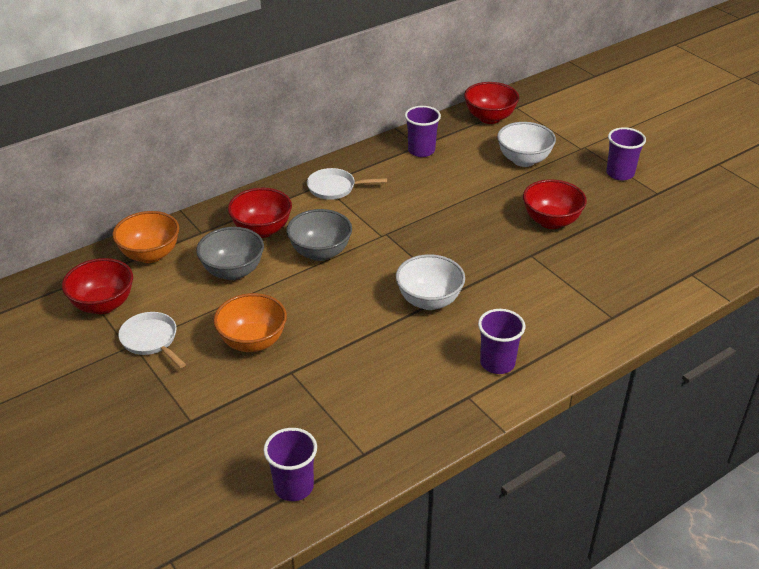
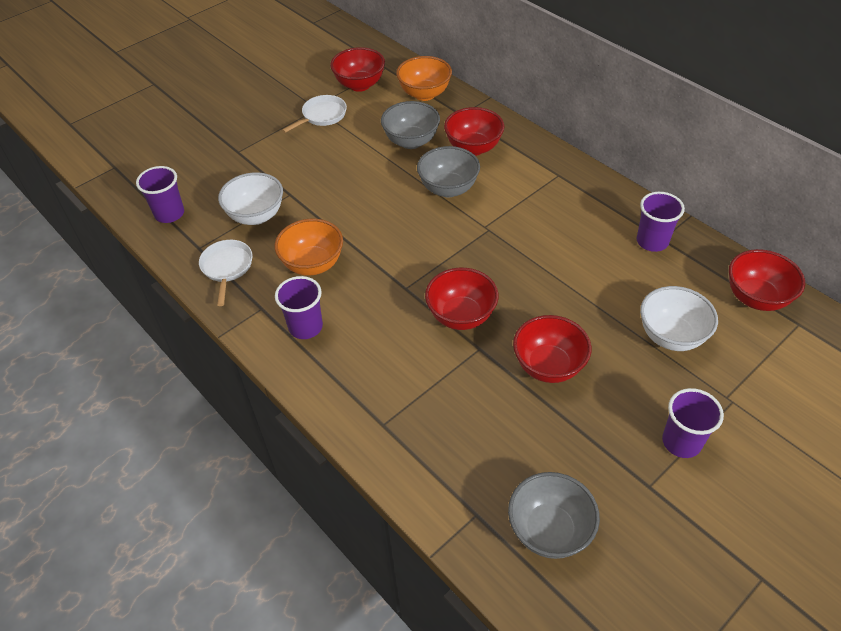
camera: 85 degrees right, 10 degrees up
orange bowl [213,293,287,352] -> orange bowl moved to [275,219,343,276]
white pan [307,168,387,200] -> white pan moved to [199,240,253,306]
white bowl [396,254,465,310] -> white bowl moved to [218,172,283,225]
none -> red bowl [425,268,499,330]
none -> grey bowl [508,472,600,559]

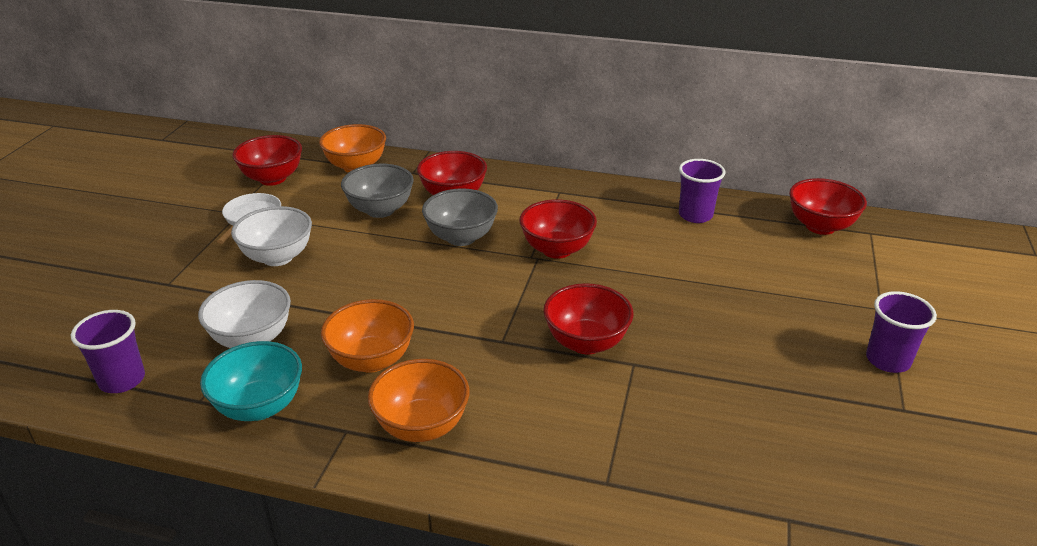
camera: 35 degrees left, 15 degrees down
white pan [199,240,253,306] -> turquoise bowl [200,341,302,421]
purple cup [275,276,323,339] -> orange bowl [368,359,469,442]
grey bowl [508,472,600,559] -> none
red bowl [513,315,592,383] -> red bowl moved to [519,199,597,259]
white bowl [640,286,718,351] -> white bowl moved to [231,206,312,266]

